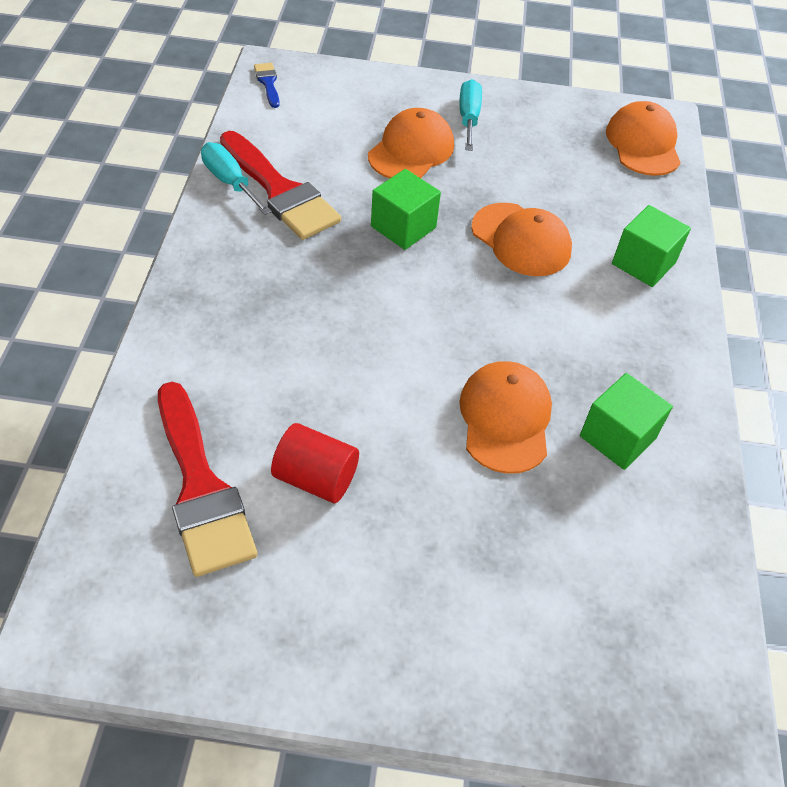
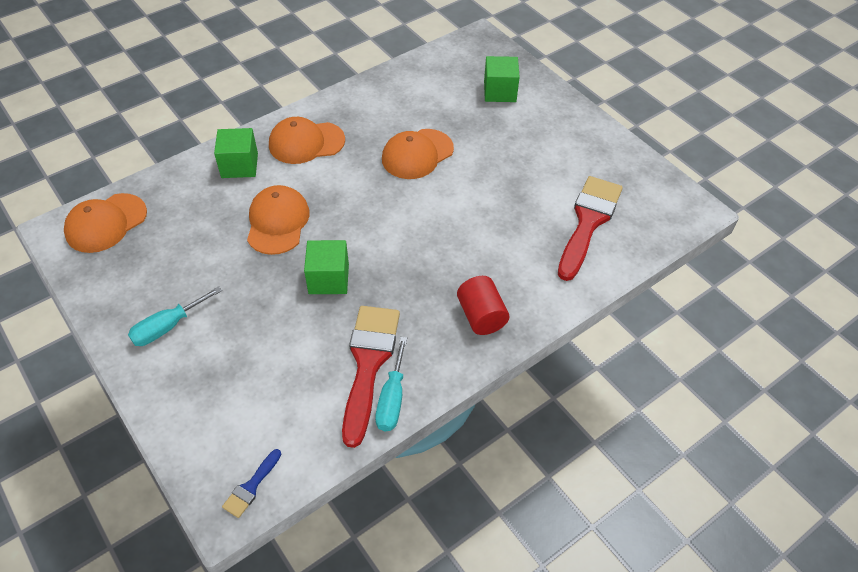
camera: 130 degrees left, 0 degrees up
red cylinder [271,423,359,503] -> red cylinder moved to [457,276,509,335]
orange cap [368,108,454,179] -> orange cap moved to [269,117,345,164]
green cube [580,373,673,470] -> green cube moved to [484,56,520,102]

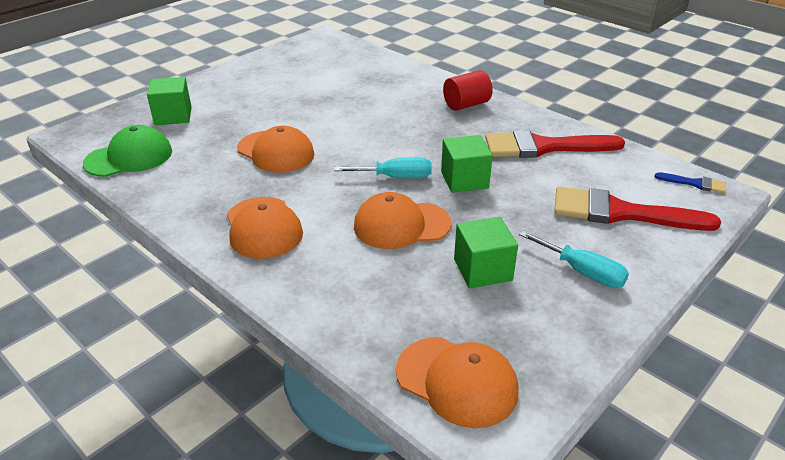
camera: 100 degrees left, 15 degrees down
green cube [214,128,258,178] -> green cube moved to [454,217,518,288]
turquoise screwdriver [375,337,407,431] -> turquoise screwdriver moved to [334,157,432,178]
red brush [558,176,623,281] -> red brush moved to [554,187,721,231]
none -> green cap [83,125,172,177]

